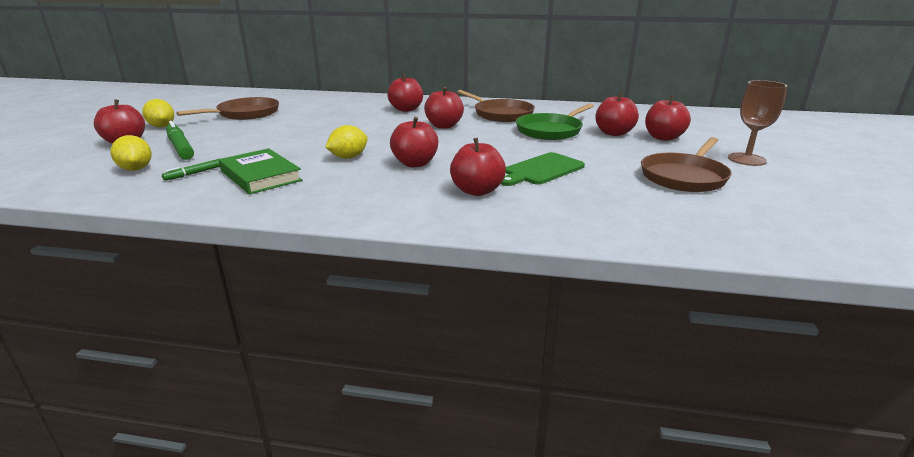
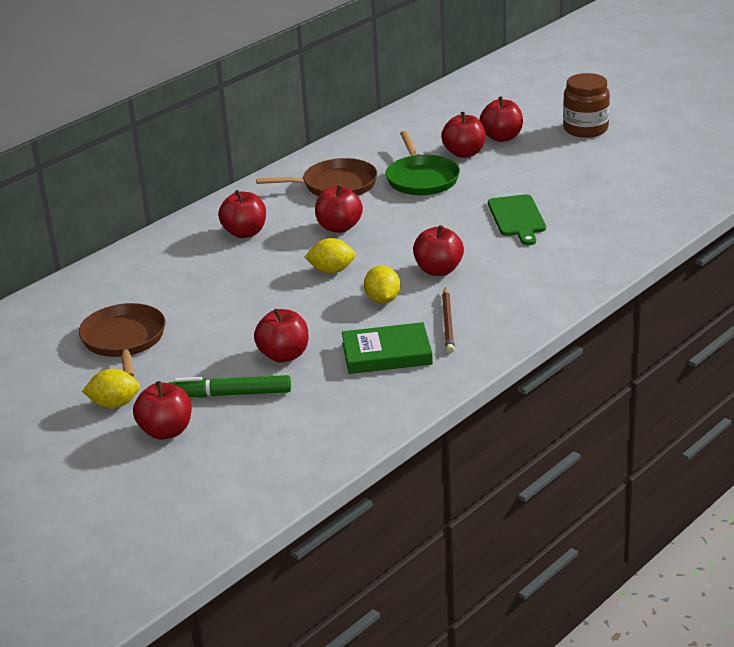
camera: 55 degrees left, 5 degrees up
yellow lemon [111,135,152,171] -> yellow lemon moved to [305,238,355,273]
green marker [162,159,220,181] -> none
red apple [450,138,506,196] -> red apple moved to [254,309,309,363]
brown pan [641,137,732,192] -> none
brown goblet [728,80,787,166] -> brown jar [563,73,610,138]
none -> brown pencil [442,287,454,353]

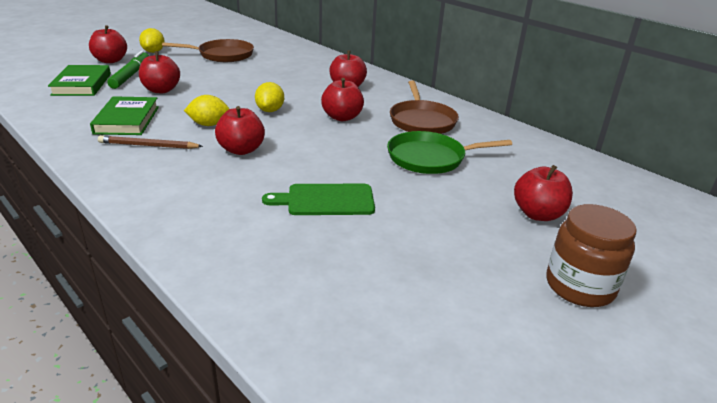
camera: 90 degrees right, 0 degrees up
red apple [441,112,485,158] -> none
none -> green book [48,65,111,96]

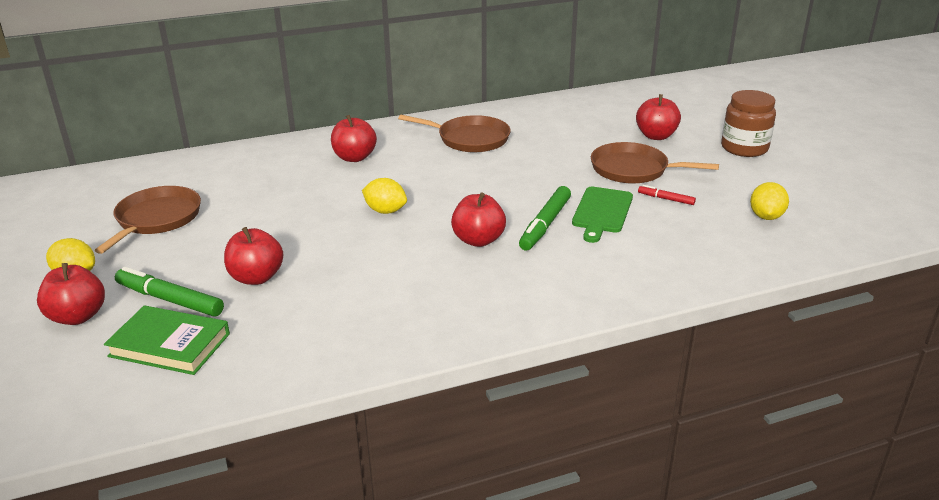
camera: 65 degrees left, 0 degrees up
green book [90,96,159,135] -> none
brown pencil [98,135,203,149] -> none
yellow lemon [184,95,229,126] -> yellow lemon moved to [750,182,789,220]
red apple [321,78,364,121] -> none
green pan [387,131,512,174] -> none
none -> green marker [519,186,571,250]
none -> brown pan [591,142,719,184]
none -> red marker [638,185,696,205]

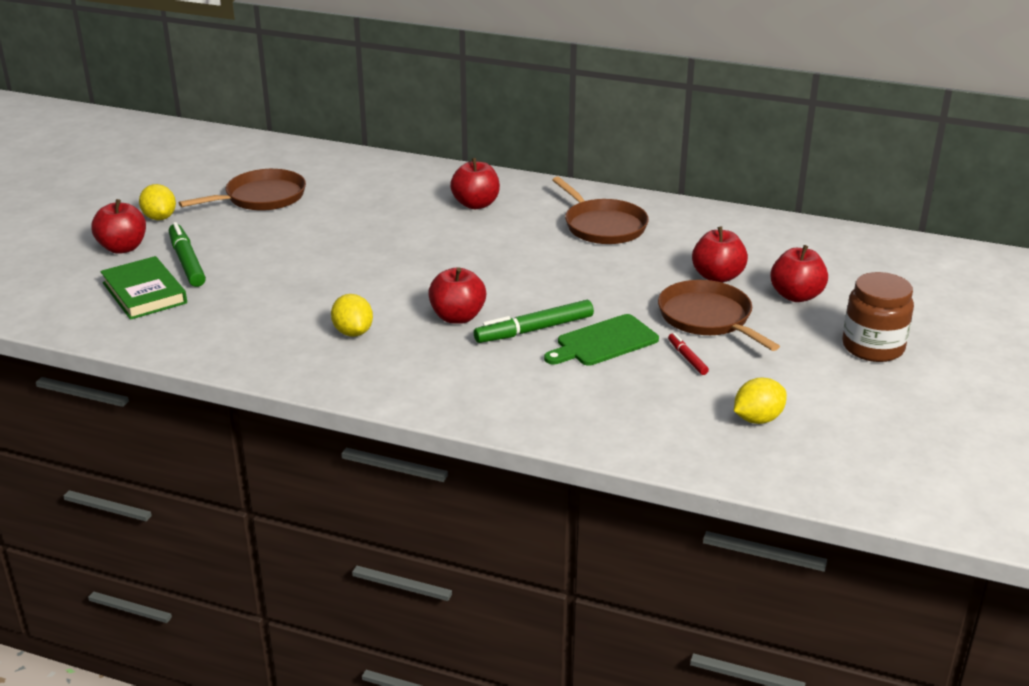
camera: 40 degrees right, 0 degrees up
red apple [224,227,283,285] -> red apple moved to [692,227,748,282]
yellow lemon [362,178,407,214] -> yellow lemon moved to [331,294,373,337]

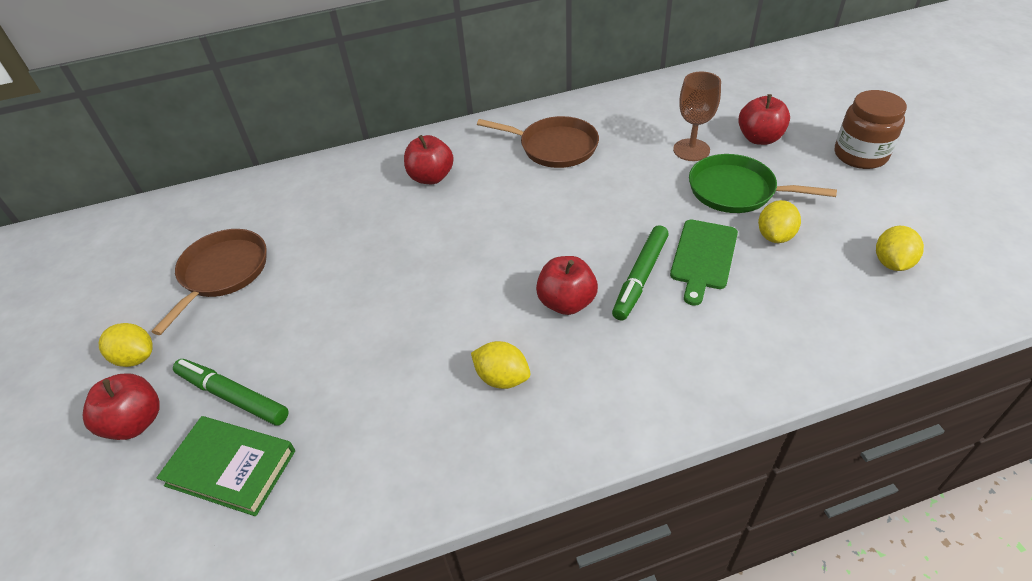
camera: 35 degrees left, 15 degrees up
brown pan [658,280,780,351] -> green pan [689,154,837,213]
red marker [668,333,709,375] -> yellow lemon [758,200,801,243]
red apple [692,227,748,282] -> brown goblet [673,71,721,161]

